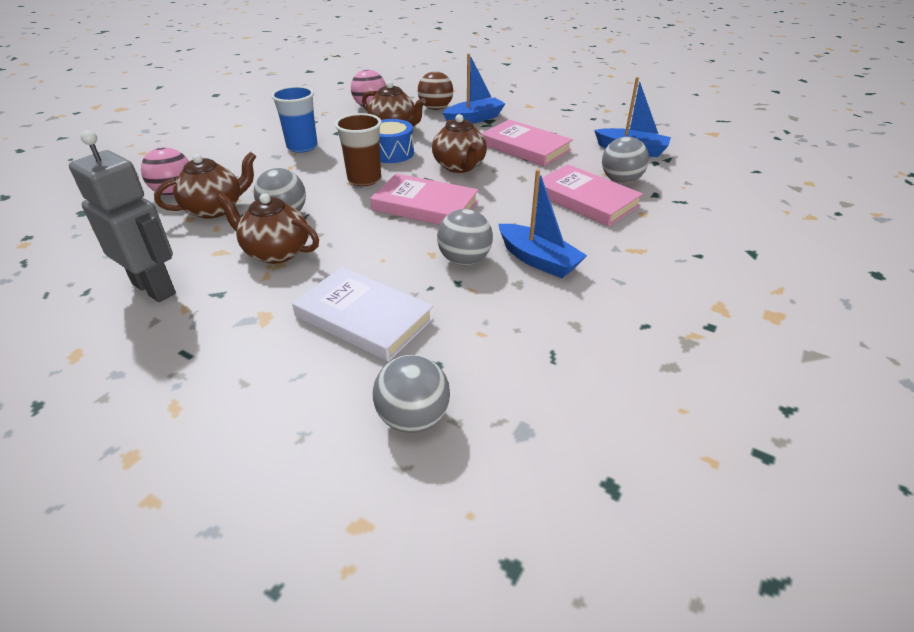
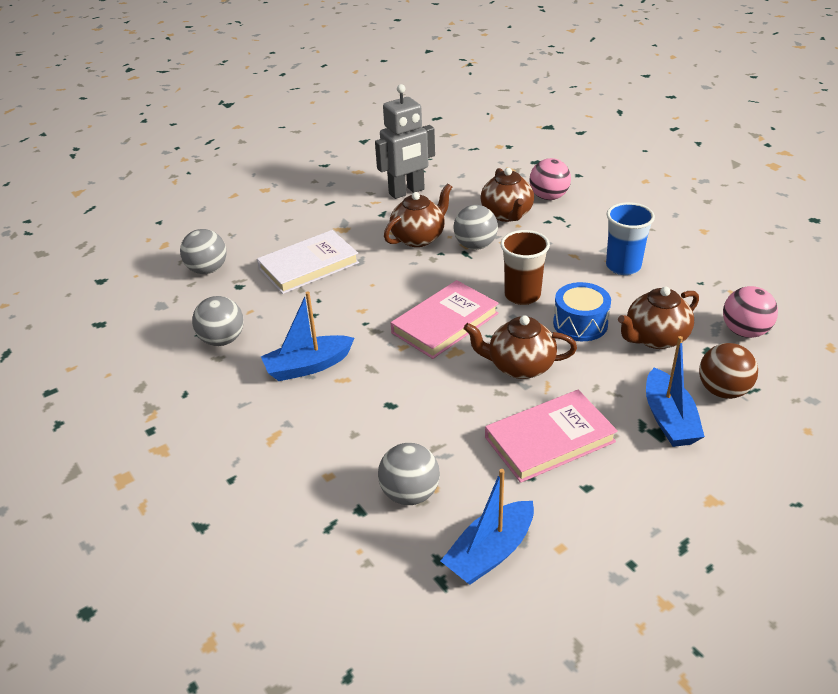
camera: 115 degrees right, 0 degrees up
grey ball [437,209,493,265] -> grey ball moved to [192,296,244,346]
pink book [538,164,643,226] -> none

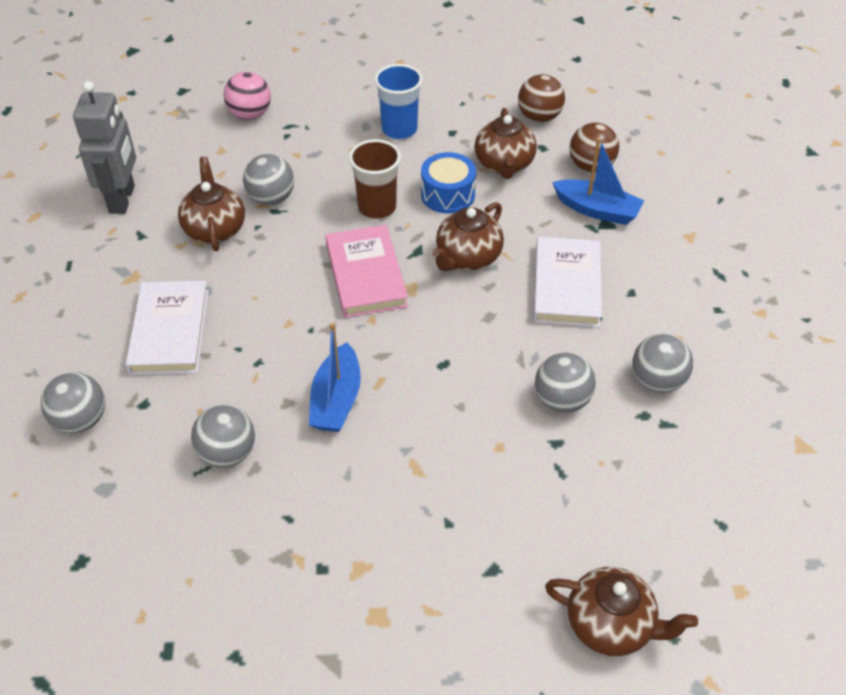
camera: 60 degrees left, 10 degrees up
blue boat [441,469,534,585] -> grey ball [632,334,693,393]
brown teapot [481,168,534,222] -> brown teapot moved to [545,567,698,656]
pink book [485,390,618,483] -> white book [533,237,602,327]
pink ball [723,286,778,338] -> brown ball [518,74,565,123]

